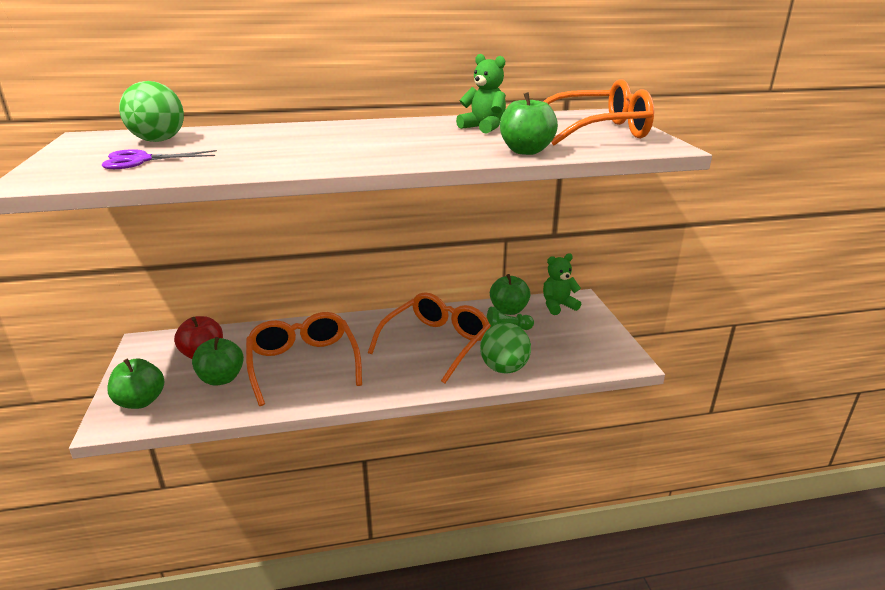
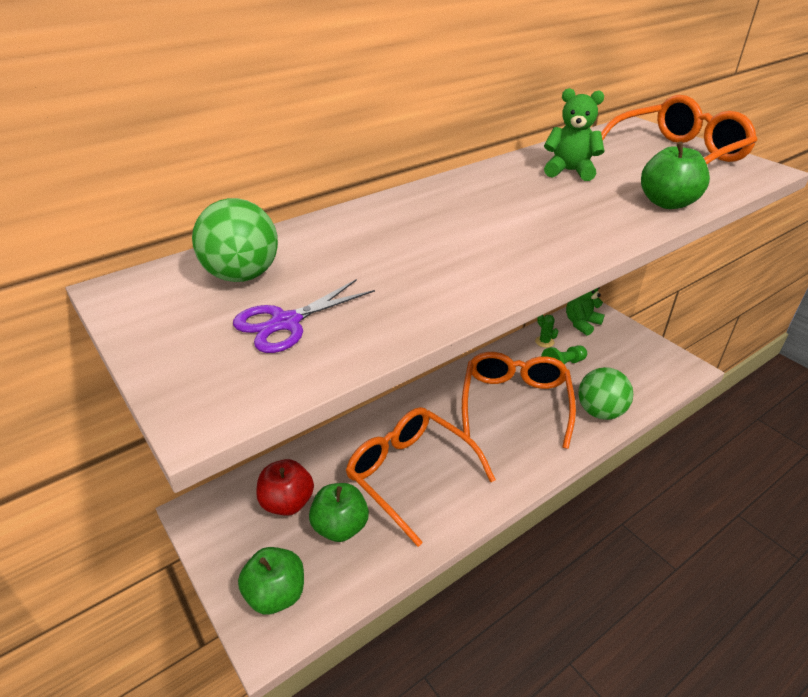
camera: 25 degrees left, 10 degrees up
green apple [490,274,530,315] -> green cactus [535,315,558,348]

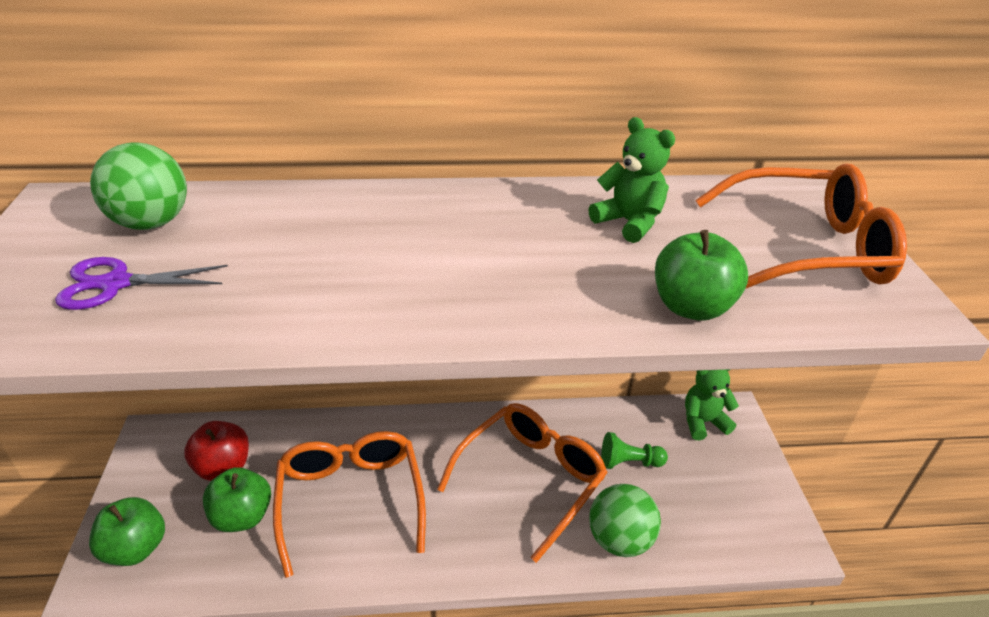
camera: 30 degrees right, 0 degrees up
green cactus [535,315,558,348] -> none

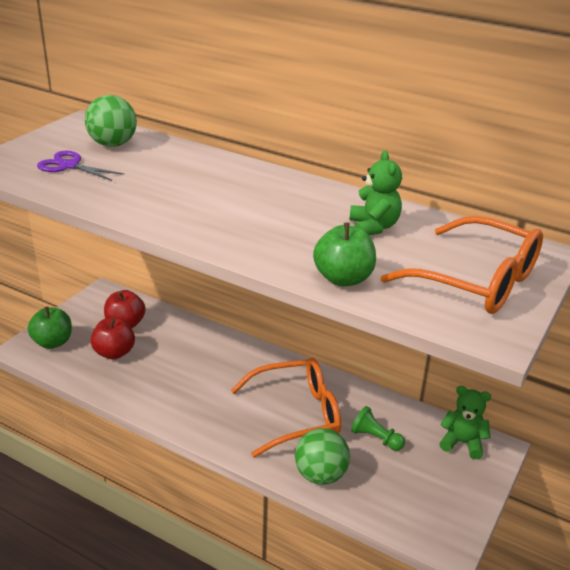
camera: 35 degrees right, 5 degrees down
green apple [203,467,271,532] -> red apple [91,317,135,359]
orange glasses [273,431,426,578] -> none

